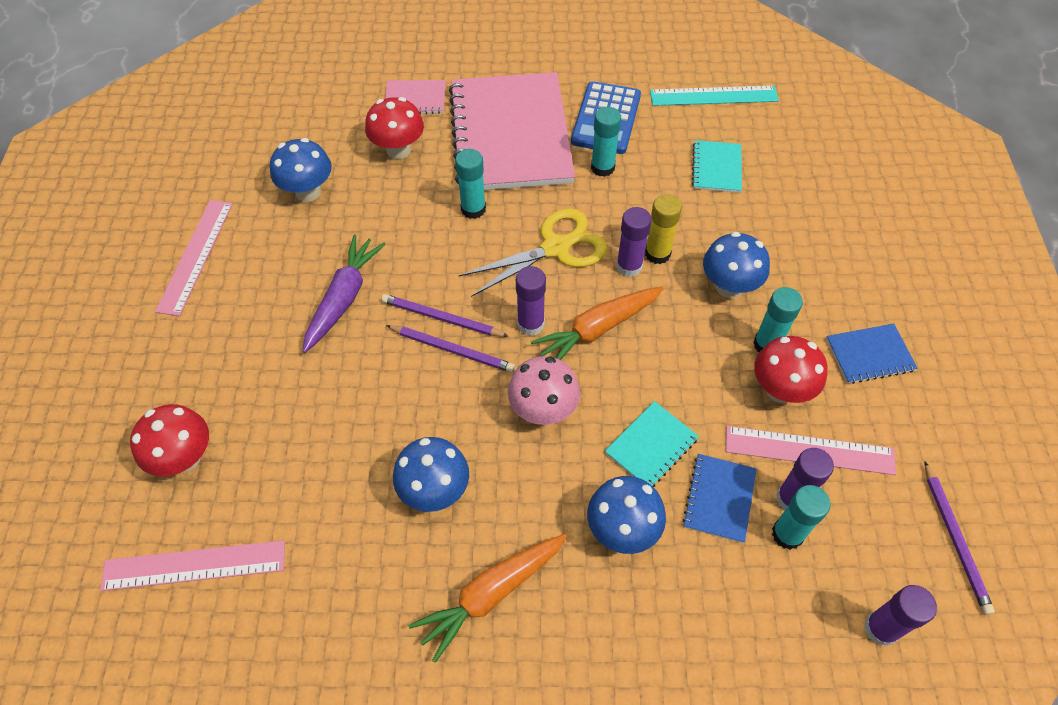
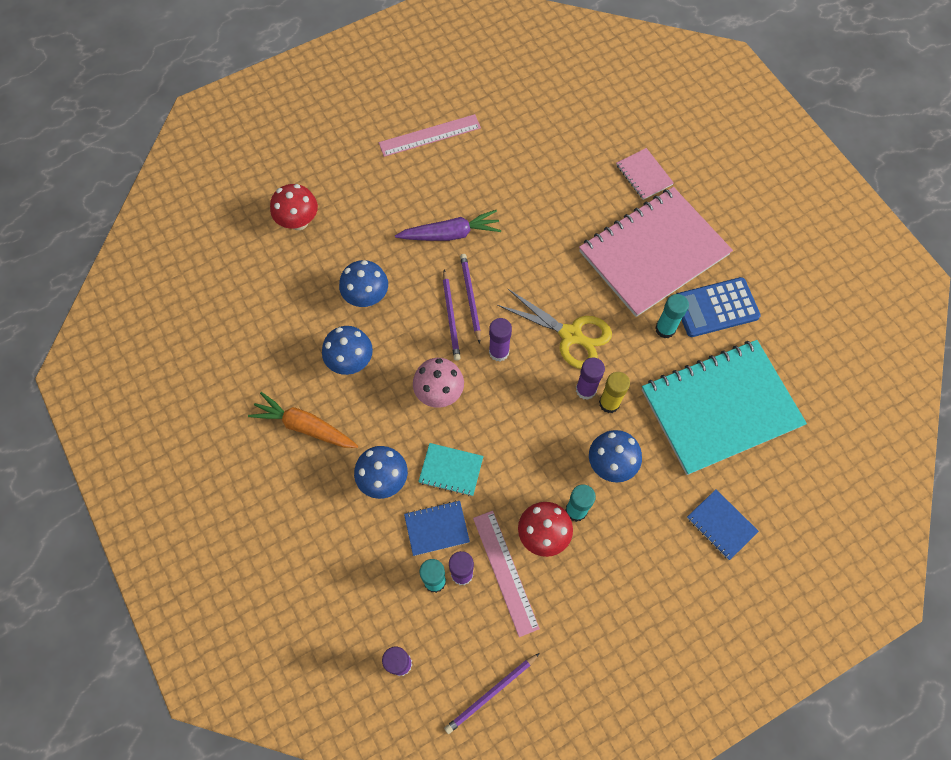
camera: 60 degrees right, 10 degrees up
pink ruler [100,540,285,591] -> none
blue mushroom [270,138,332,202] -> blue mushroom moved to [339,260,388,307]
red mushroom [365,97,424,159] -> none
turquoise glue stick [455,149,486,219] -> none
orange carrot [531,287,664,360] -> none
turquoise ruler [650,86,779,106] -> none
turquoise notebook [692,140,742,193] -> turquoise notebook [642,340,807,475], size x2.41
blue notebook [826,323,918,384] -> blue notebook moved to [687,489,759,560]

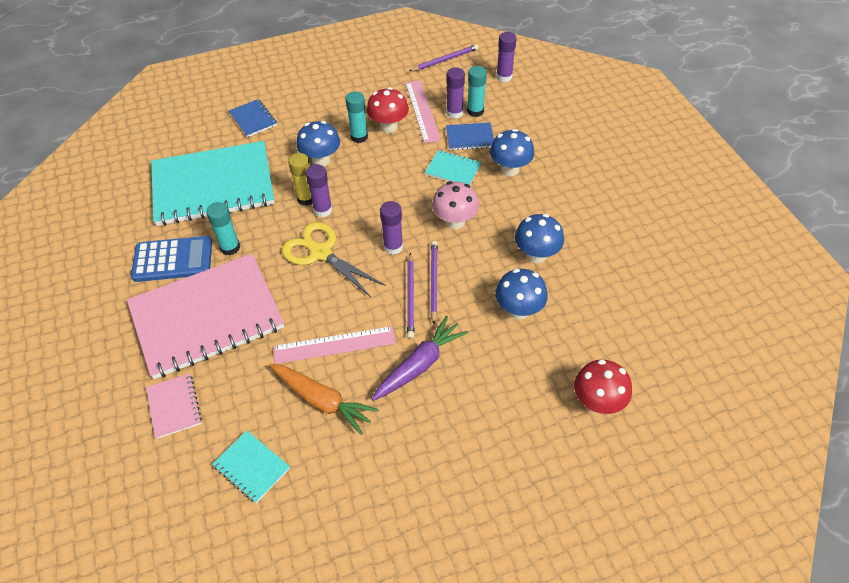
camera: 170 degrees left, 15 degrees down
orange carrot [248,392,358,448] -> orange carrot moved to [269,364,379,435]
pink ruler [379,114,481,157] -> pink ruler moved to [273,326,396,364]
purple carrot [395,210,501,241] -> purple carrot turned 135 degrees clockwise [372,316,468,401]
none -> turquoise notebook [212,430,290,503]

